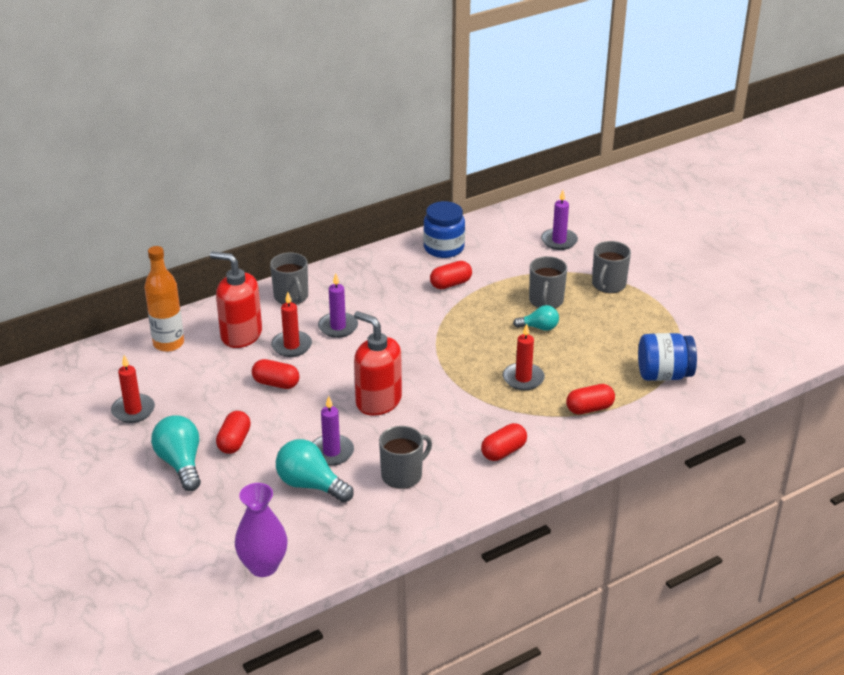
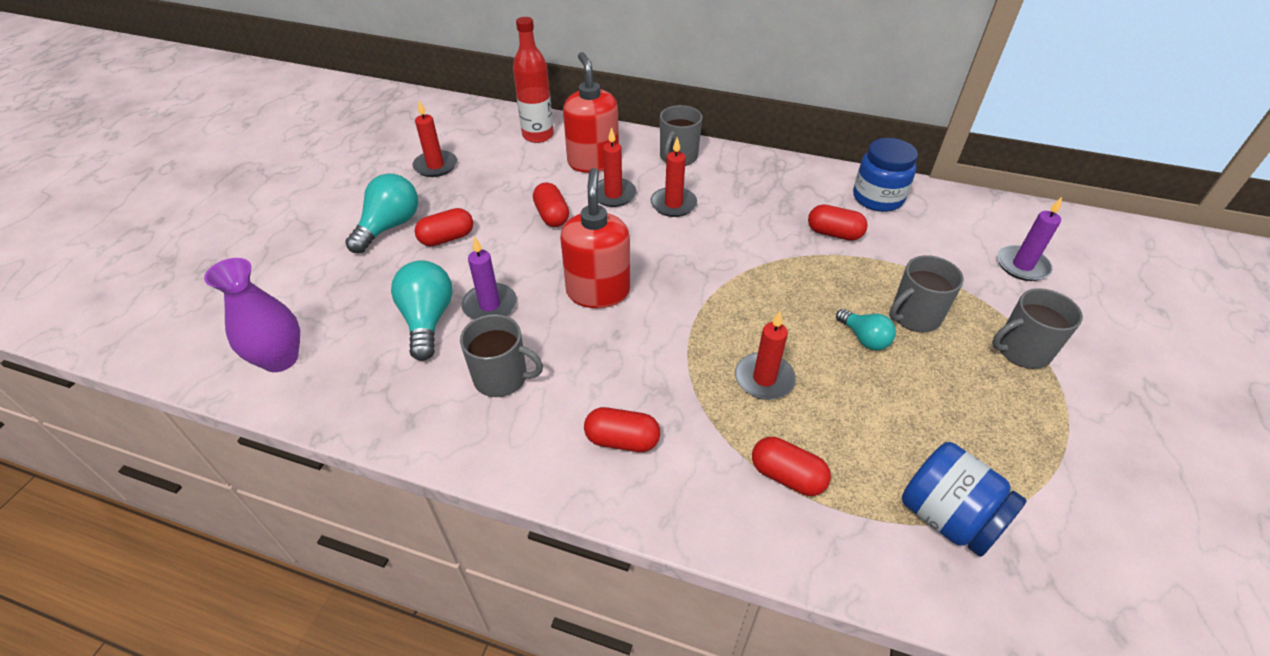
camera: 50 degrees right, 10 degrees up
orange bottle [144,246,184,352] -> red bottle [513,17,554,143]
purple candle [318,273,358,338] -> red candle [651,137,697,217]

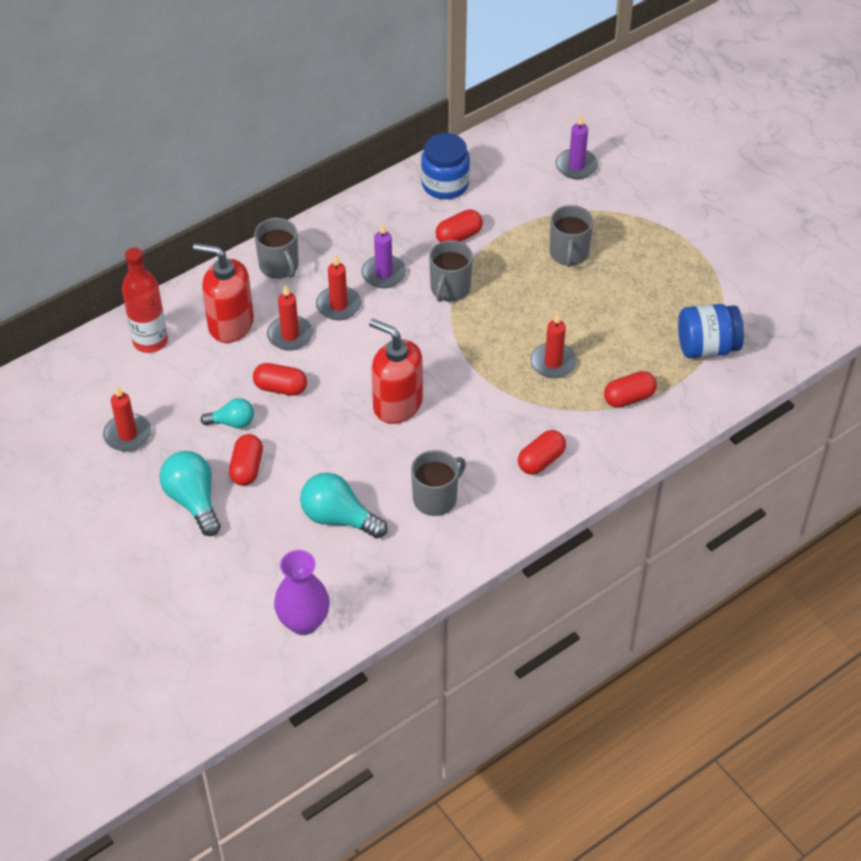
camera: 55 degrees left, 5 degrees up
purple candle [461,236,517,320] -> purple candle moved to [362,222,406,288]
turquoise light bulb [836,309,896,350] -> turquoise light bulb moved to [201,398,254,428]
grey mug [992,288,1083,369] -> grey mug moved to [429,240,473,302]

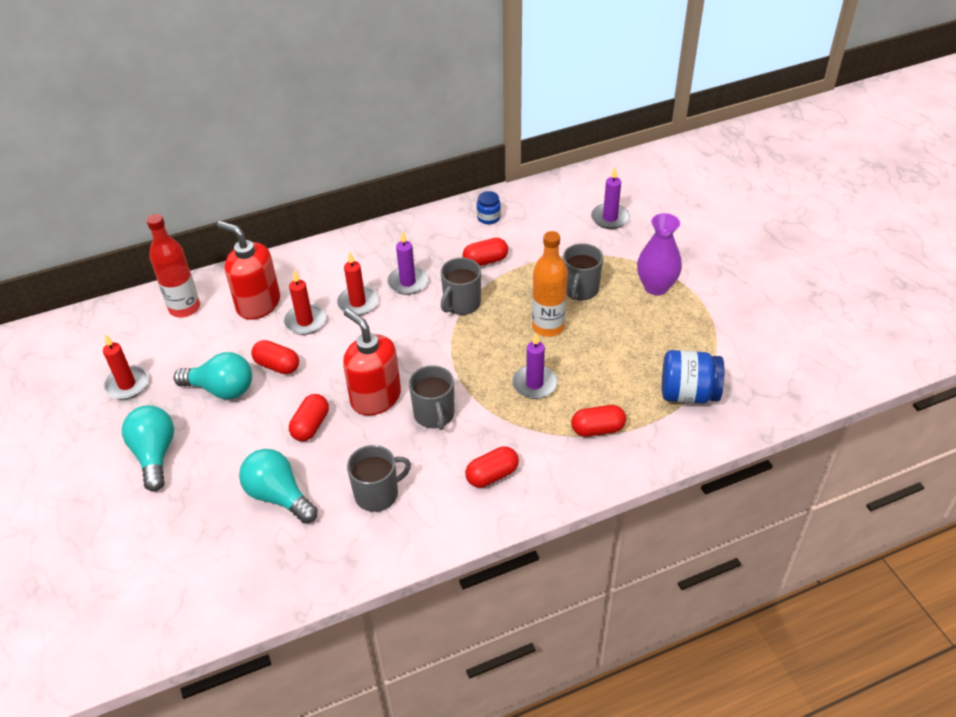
camera: 15 degrees right, 5 degrees down
turquoise light bulb [201,398,254,428] -> turquoise light bulb [174,352,252,400], size x1.65
red capsule [229,434,263,486] -> red capsule moved to [289,394,329,441]
grey mug [254,218,299,279] -> grey mug moved to [409,365,455,430]
purple vase [274,550,330,635] -> purple vase moved to [637,213,682,295]
blue jar [421,133,470,199] -> blue jar [477,191,501,224], size x0.56
red candle [530,313,577,378] -> purple candle [512,333,557,399]
none -> orange bottle [532,231,568,337]

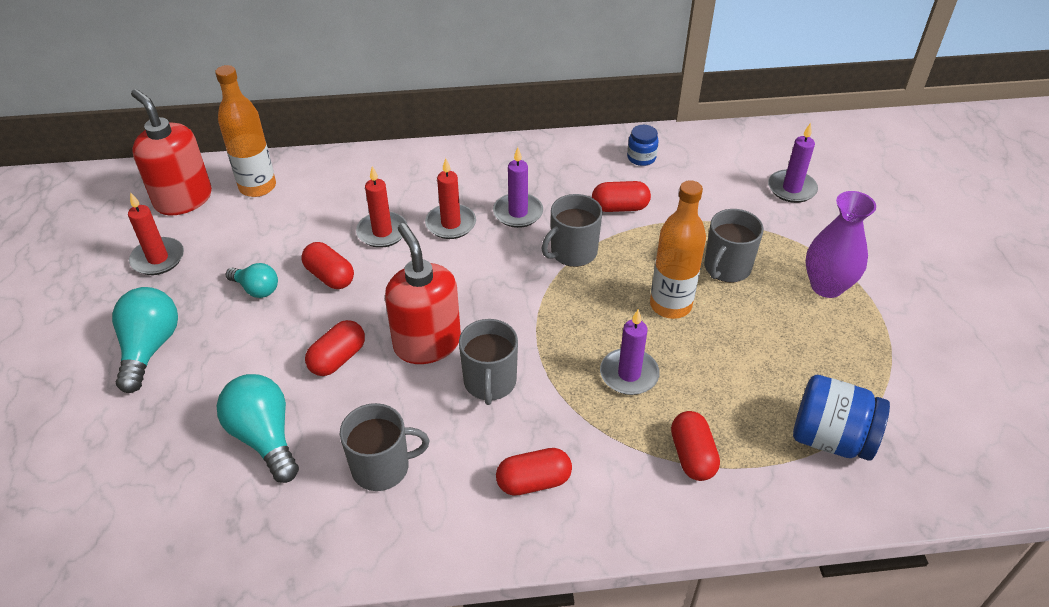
camera: 15 degrees right, 0 degrees up
red bottle [146,214,200,317] -> orange bottle [215,65,276,197]
turquoise light bulb [174,352,252,400] -> turquoise light bulb [226,263,278,298], size x0.61
red soap dispenser [217,221,280,320] -> red soap dispenser moved to [131,89,212,215]
red capsule [571,405,626,437] -> red capsule turned 75 degrees clockwise [671,411,720,481]

